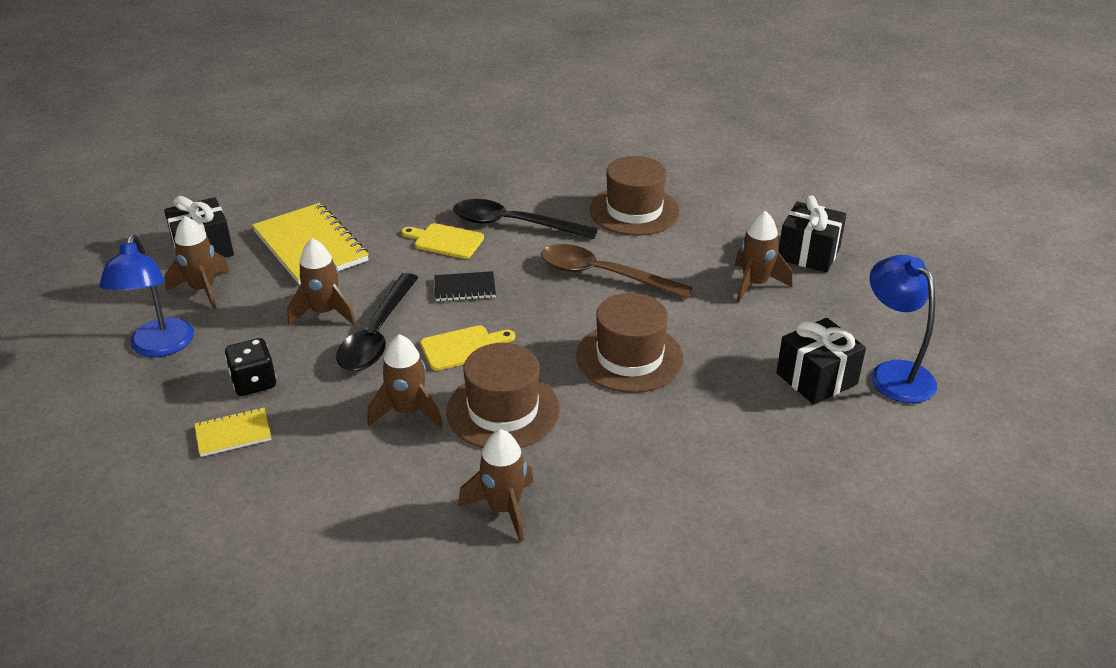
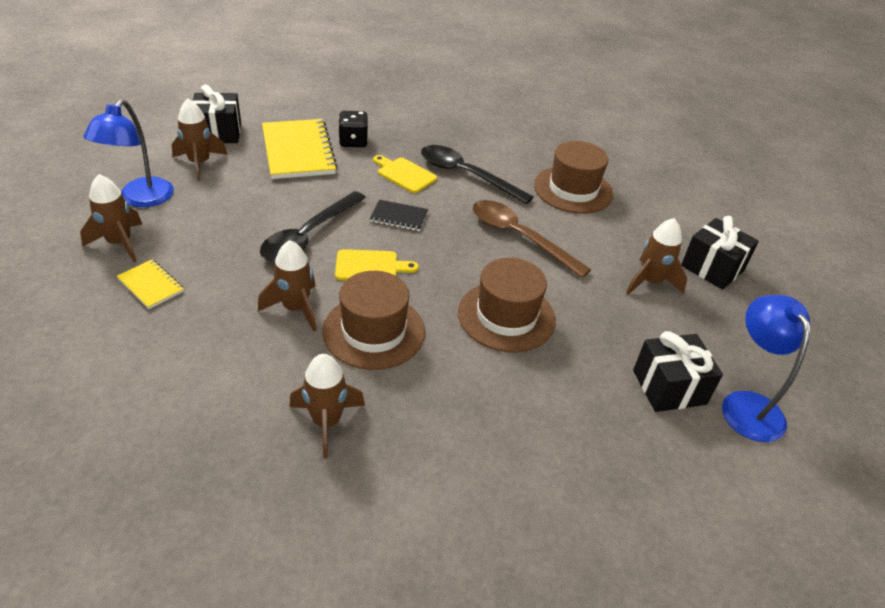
camera: 15 degrees right, 5 degrees up
yellow notebook [194,408,272,457] -> yellow notebook turned 45 degrees clockwise [117,260,184,309]
black dice [225,338,276,396] -> black dice moved to [338,111,368,147]
brown rocket [287,238,356,325] -> brown rocket moved to [80,174,142,262]

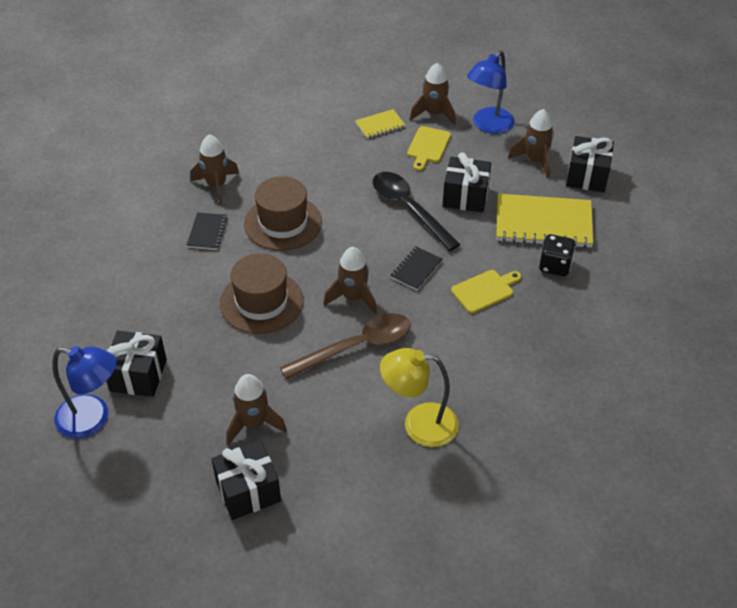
camera: 115 degrees right, 5 degrees up
blue lamp [83,99,174,207] -> blue lamp turned 90 degrees counterclockwise [467,50,515,134]
brown rocket [258,240,317,331] -> brown rocket moved to [323,247,377,315]
yellow cutting board [335,249,419,280] -> yellow cutting board moved to [407,126,451,171]
black spoon [421,145,534,205] -> none
brown hat [534,141,613,214] -> yellow lamp [380,348,459,447]
none -> black notebook [187,212,228,250]
none -> black gift [443,152,491,213]

